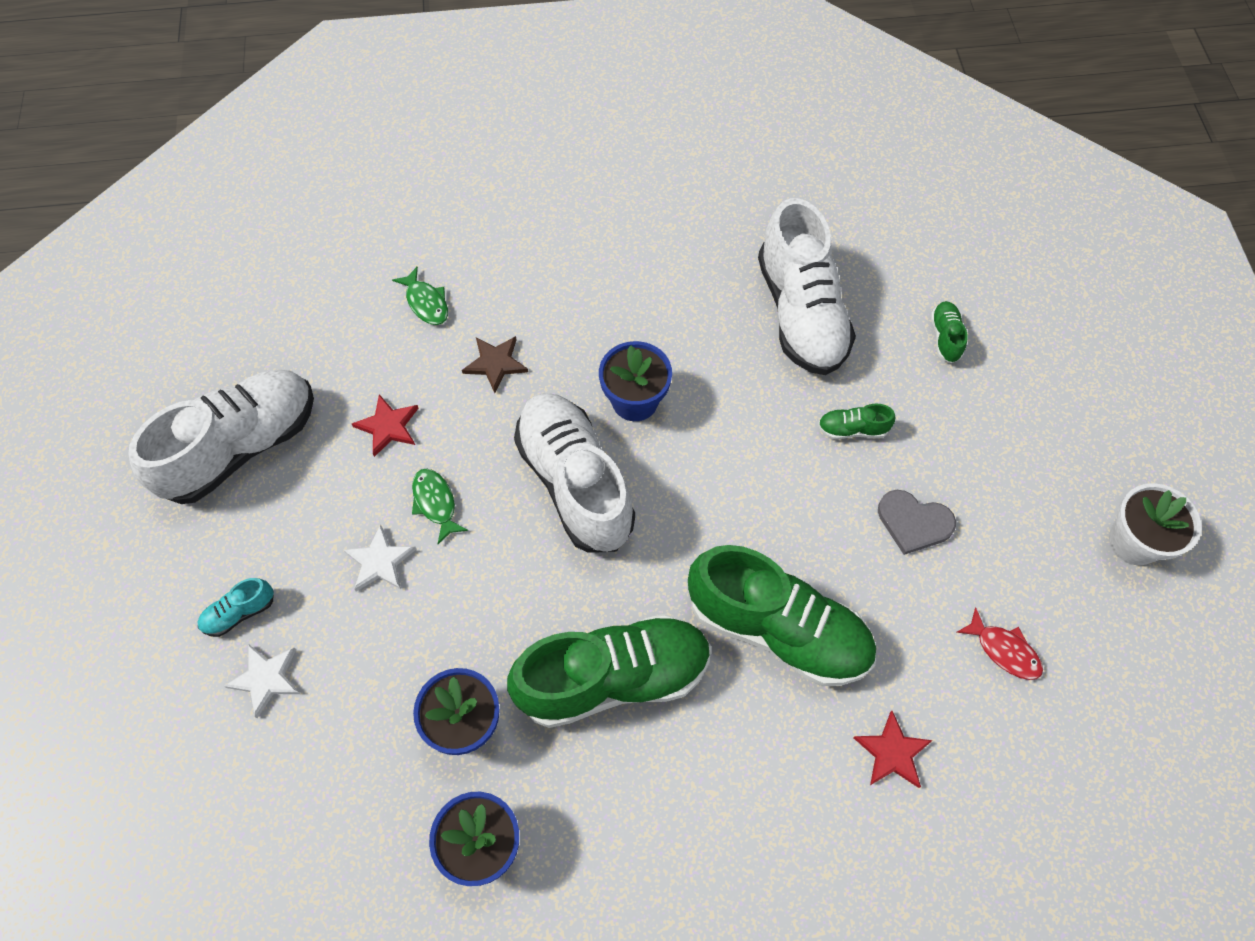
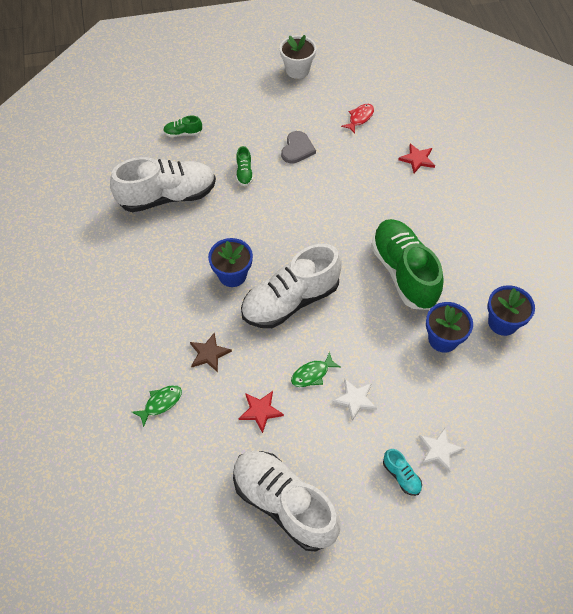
camera: 95 degrees left, 5 degrees down
green shoe [688,545,876,686] -> none

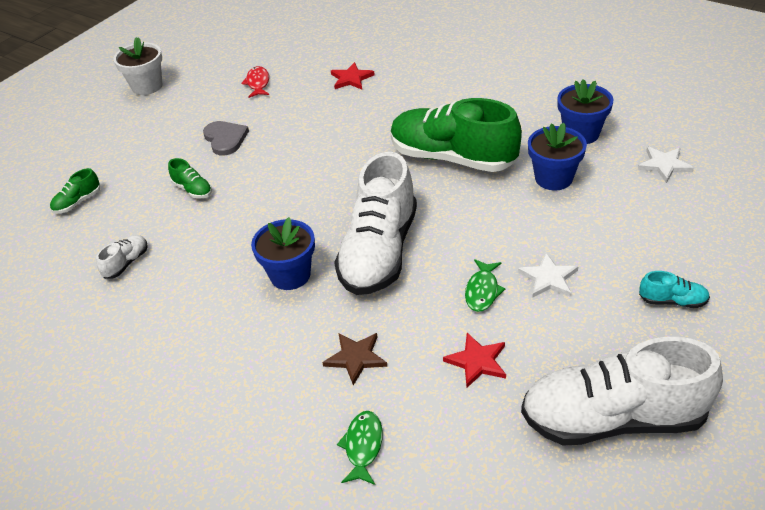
camera: 40 degrees left, 15 degrees down
white shoe [110,157,216,212] -> white shoe [96,235,148,279], size x0.41
white star [419,428,465,473] -> white star moved to [638,147,694,183]

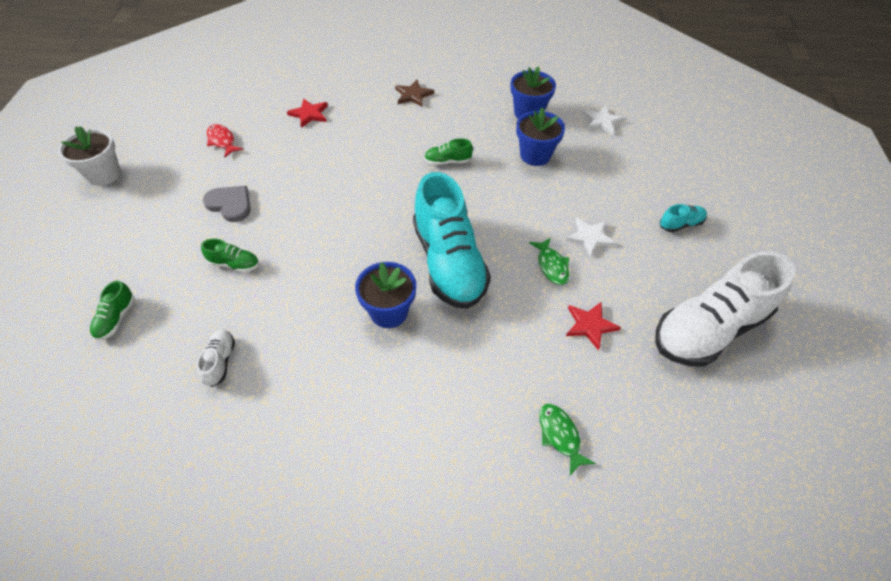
camera: 35 degrees left, 10 degrees up
brown star [322,333,387,385] -> brown star moved to [395,80,434,107]
white shoe [334,152,417,295] -> turquoise shoe [413,172,491,309]
green shoe [390,98,522,172] -> green shoe [424,138,473,165], size x0.41

